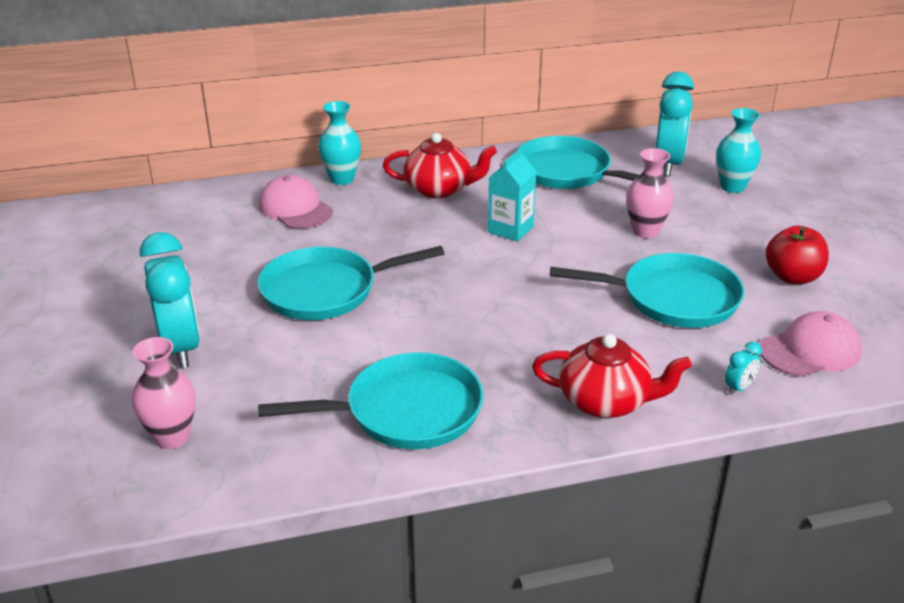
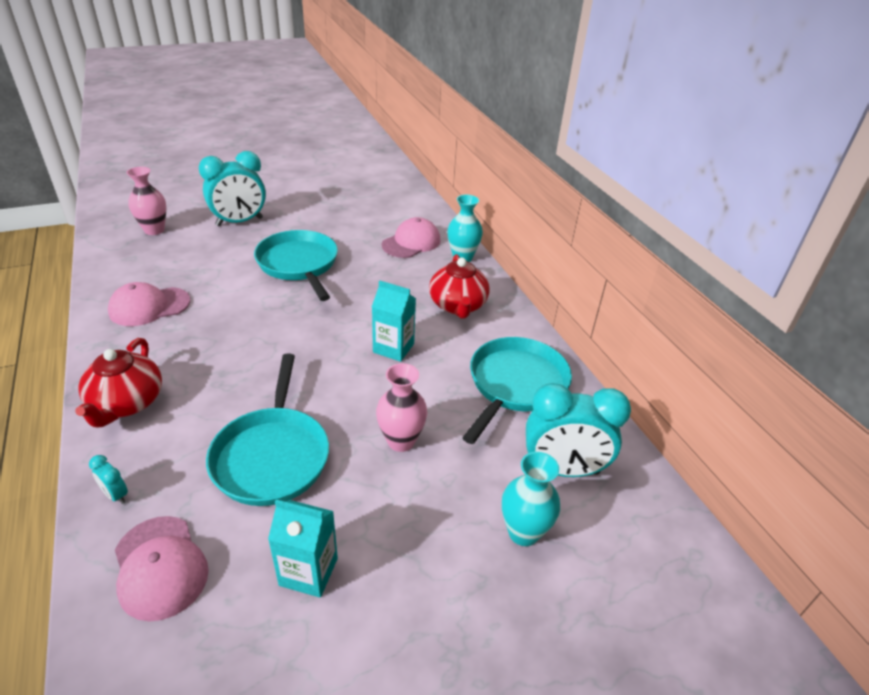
camera: 80 degrees right, 5 degrees up
turquoise pan [258,352,484,449] -> pink cap [108,282,190,326]
red apple [766,226,829,284] -> turquoise carton [268,500,338,598]

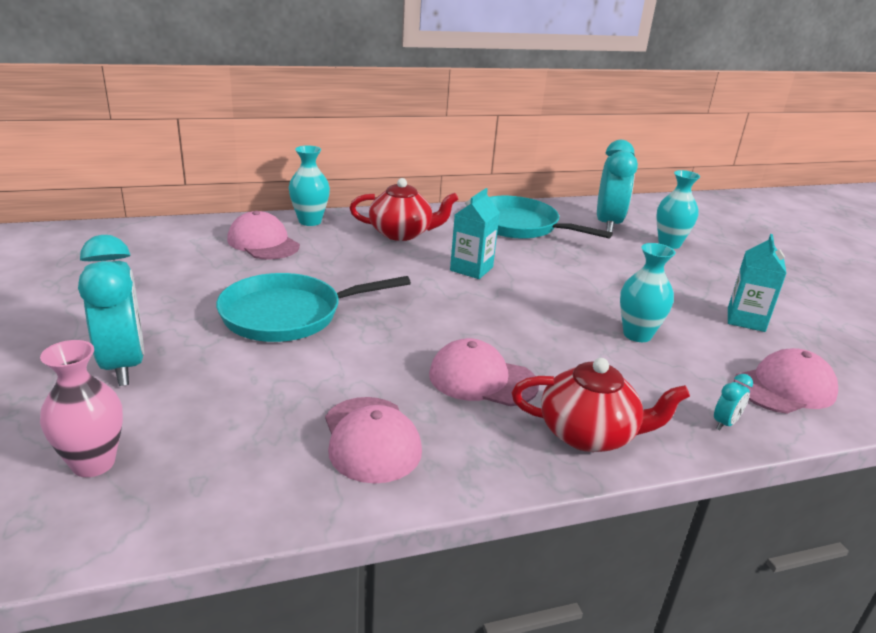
camera: 85 degrees left, 10 degrees down
turquoise pan [206,354,329,506] -> turquoise vase [620,243,676,342]
pink vase [376,363,427,452] -> none
none -> pink cap [429,338,539,406]

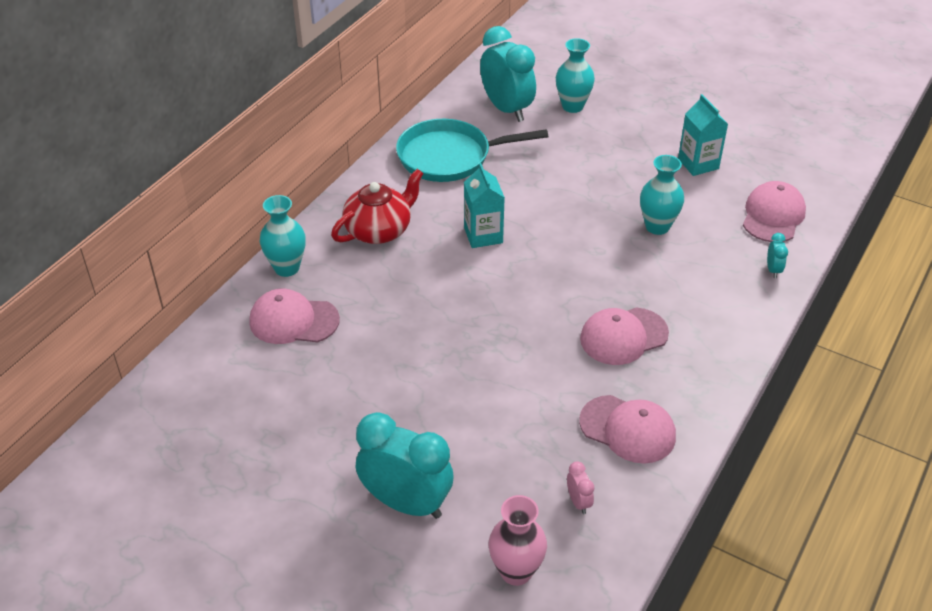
camera: 40 degrees left, 15 degrees up
turquoise pan [216,273,411,342] -> none
red teapot [512,358,690,452] -> none
none -> pink clock [567,461,594,514]

